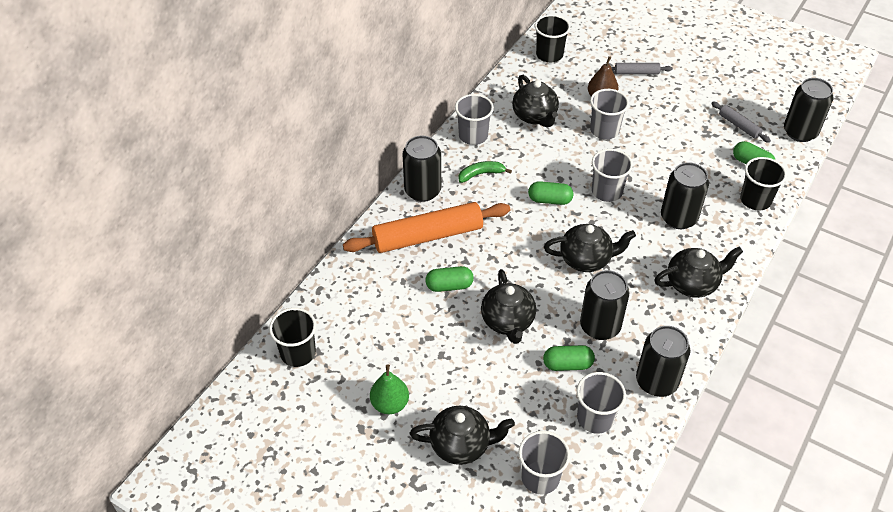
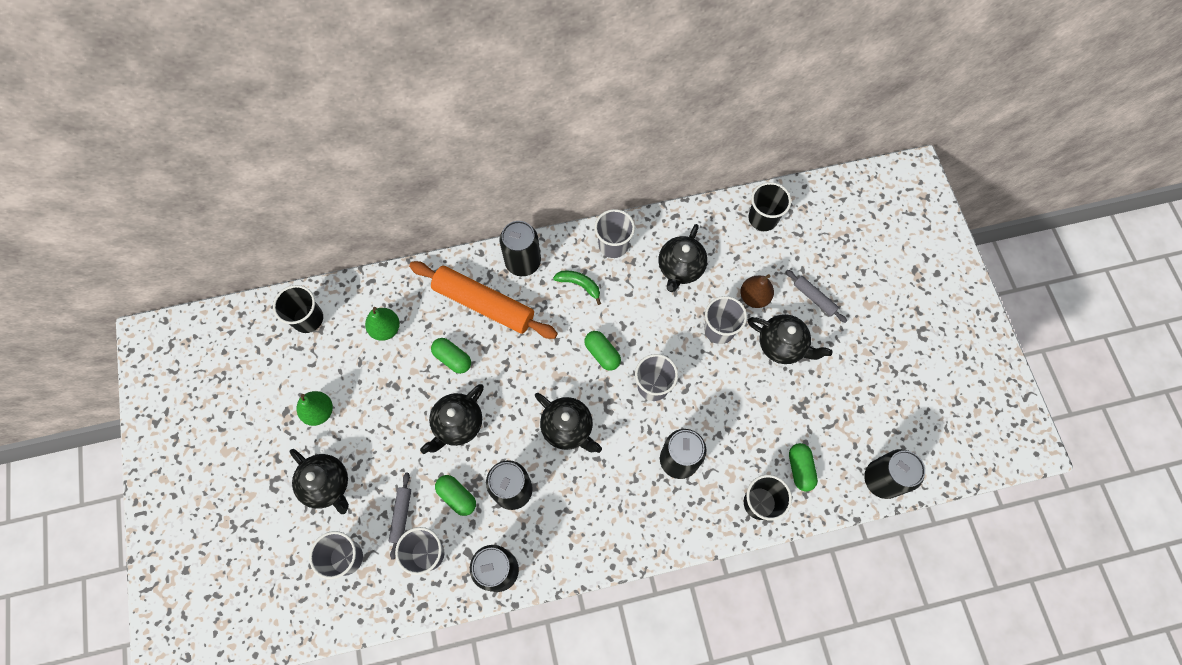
camera: 45 degrees right, 20 degrees up
black teapot [654,247,743,298] -> black teapot moved to [748,314,833,364]
grey rolling pin [711,102,771,143] -> grey rolling pin moved to [389,473,411,560]
none -> green pear [365,307,400,341]

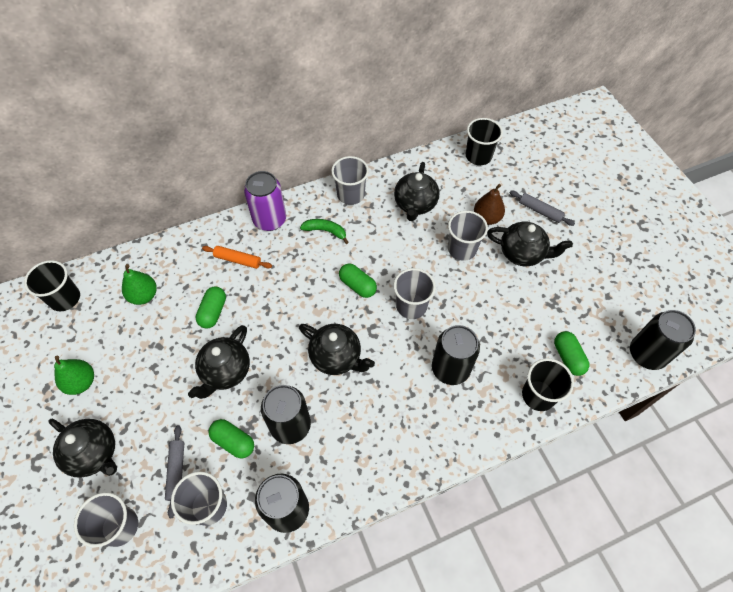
camera: 10 degrees left, 10 degrees down
orange rolling pin [409,261,558,339] -> orange rolling pin [202,246,272,269], size x0.47
green capsule [431,338,471,374] -> green capsule turned 75 degrees clockwise [195,286,226,328]
black can [500,221,541,276] -> purple can [244,171,286,231]

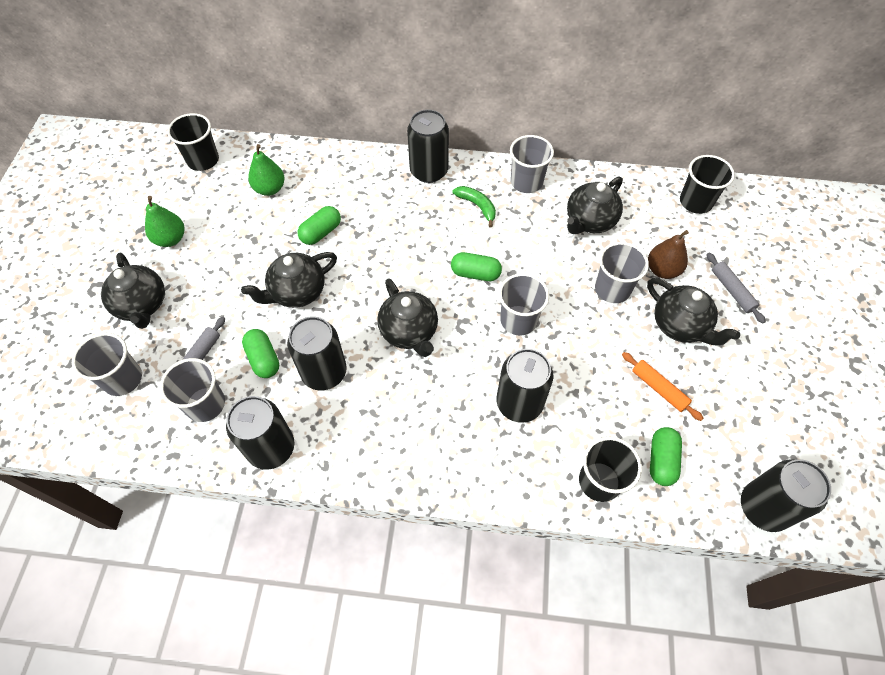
camera: 30 degrees right, 0 degrees up
orange rolling pin [202,246,272,269] -> orange rolling pin moved to [622,352,703,421]
purple can [244,171,286,231] -> black can [407,109,449,183]
green capsule [339,263,377,298] -> green capsule turned 60 degrees counterclockwise [451,252,502,281]

